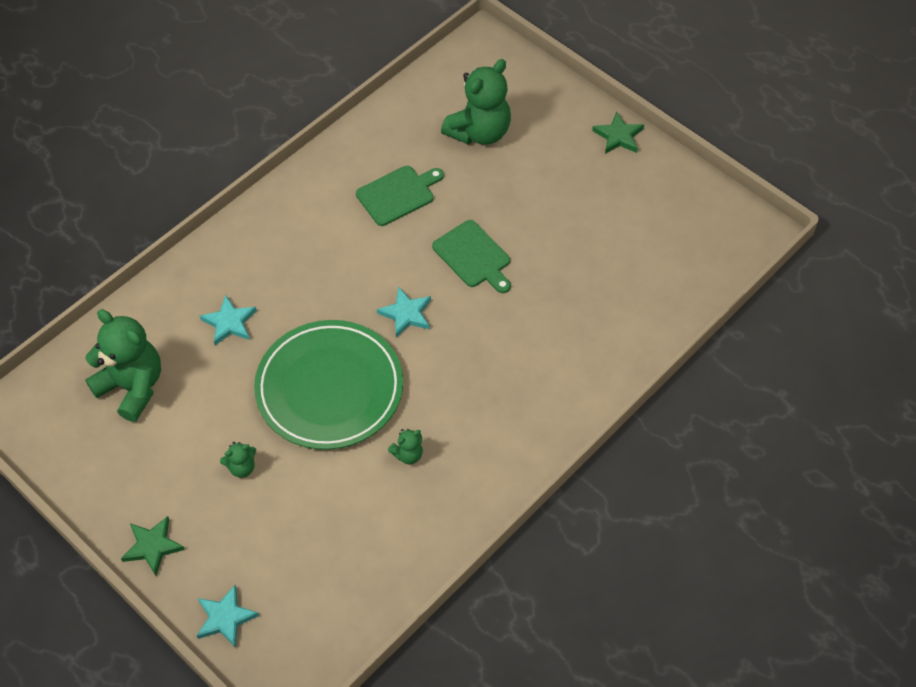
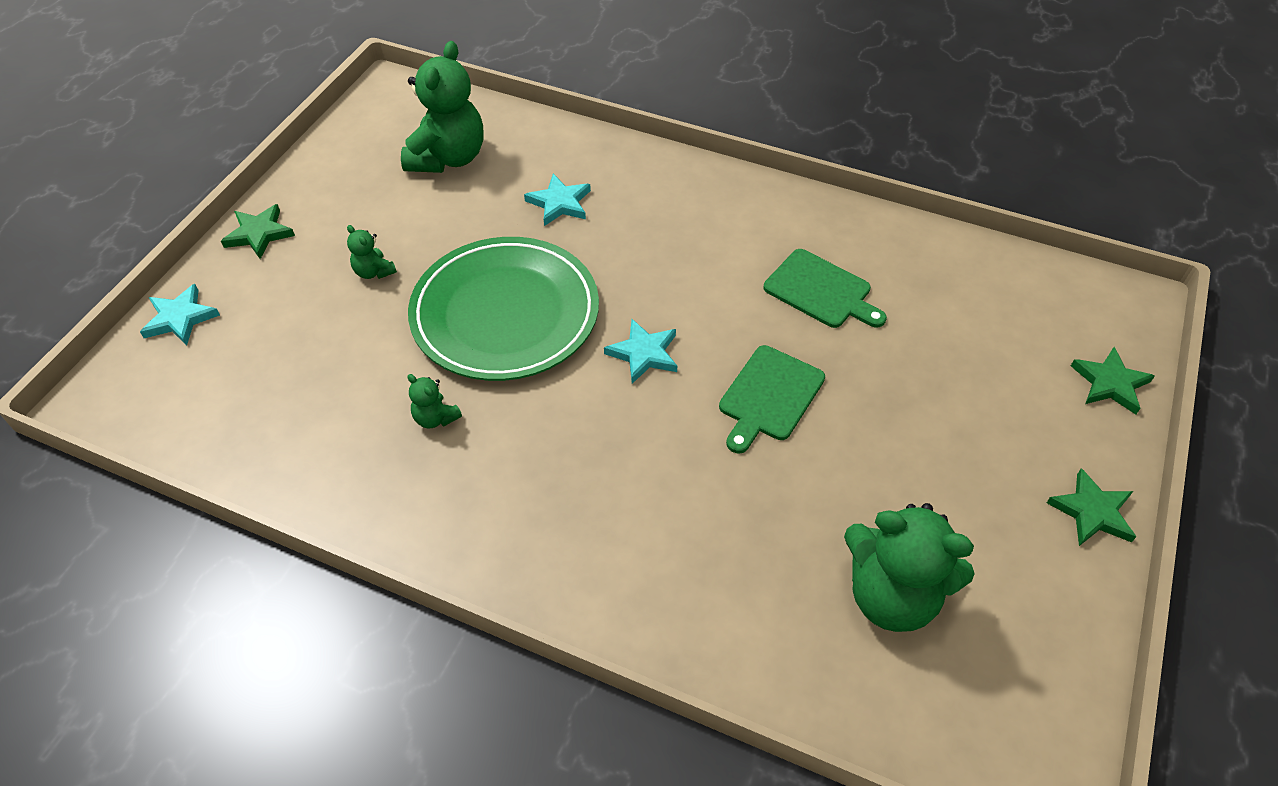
camera: 70 degrees right, 5 degrees down
green teddy bear [441,59,511,145] -> green teddy bear moved to [844,503,975,632]
none -> green star [1071,347,1155,414]

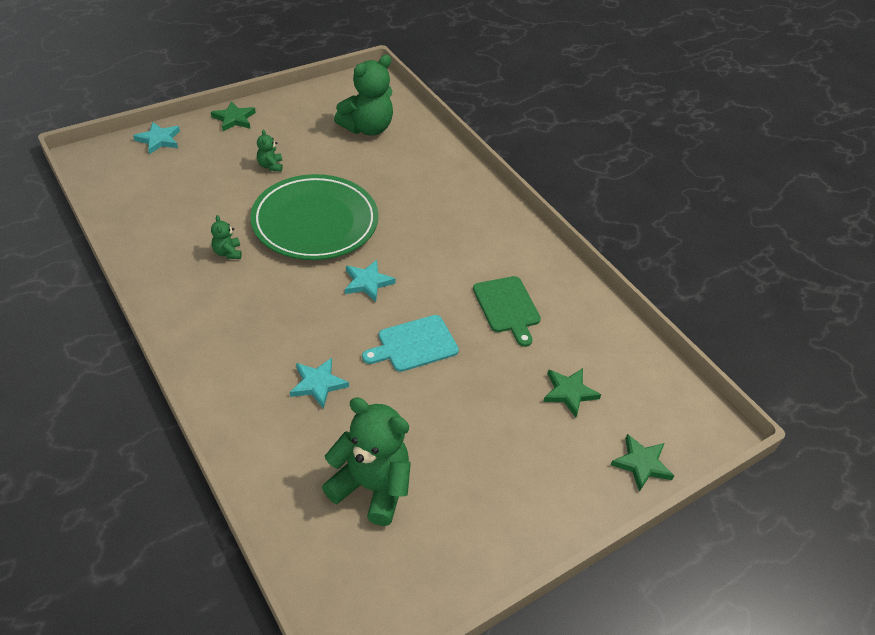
camera: 30 degrees right, 5 degrees down
turquoise star [524,174,591,226] -> turquoise star moved to [290,358,349,409]
green cutting board [719,345,825,453] -> turquoise cutting board [362,315,459,372]
green teddy bear [844,503,975,632] -> green teddy bear turned 150 degrees clockwise [322,397,411,526]
green star [1047,468,1136,546] -> green star moved to [543,368,601,417]

